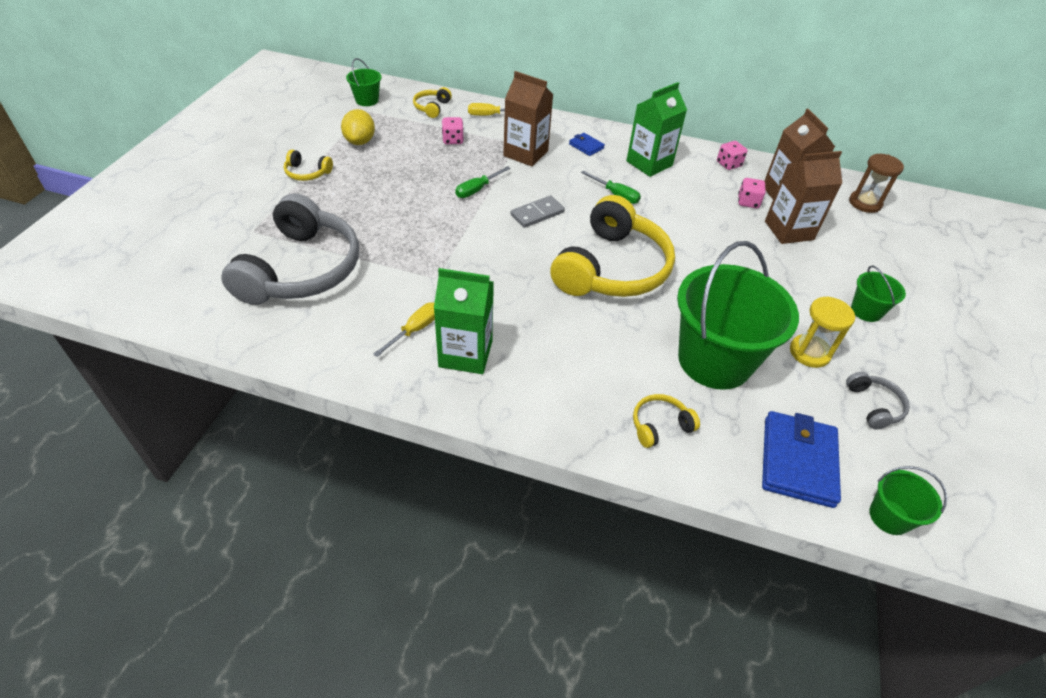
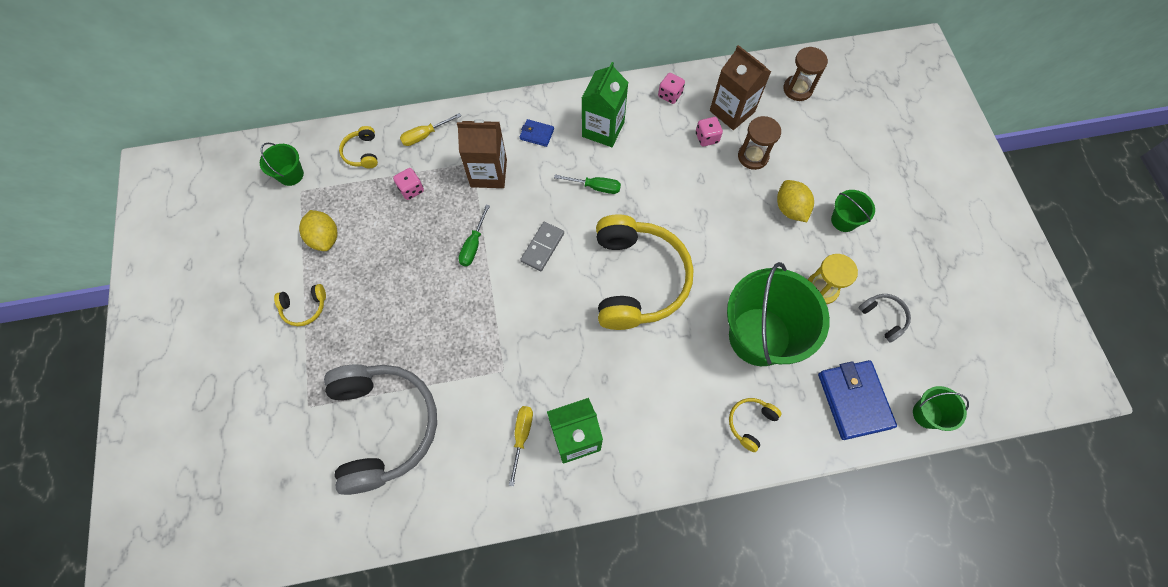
camera: 25 degrees left, 20 degrees up
brown carton [765,151,842,244] -> brown hourglass [738,116,781,170]
none -> yellow lemon [777,180,814,222]

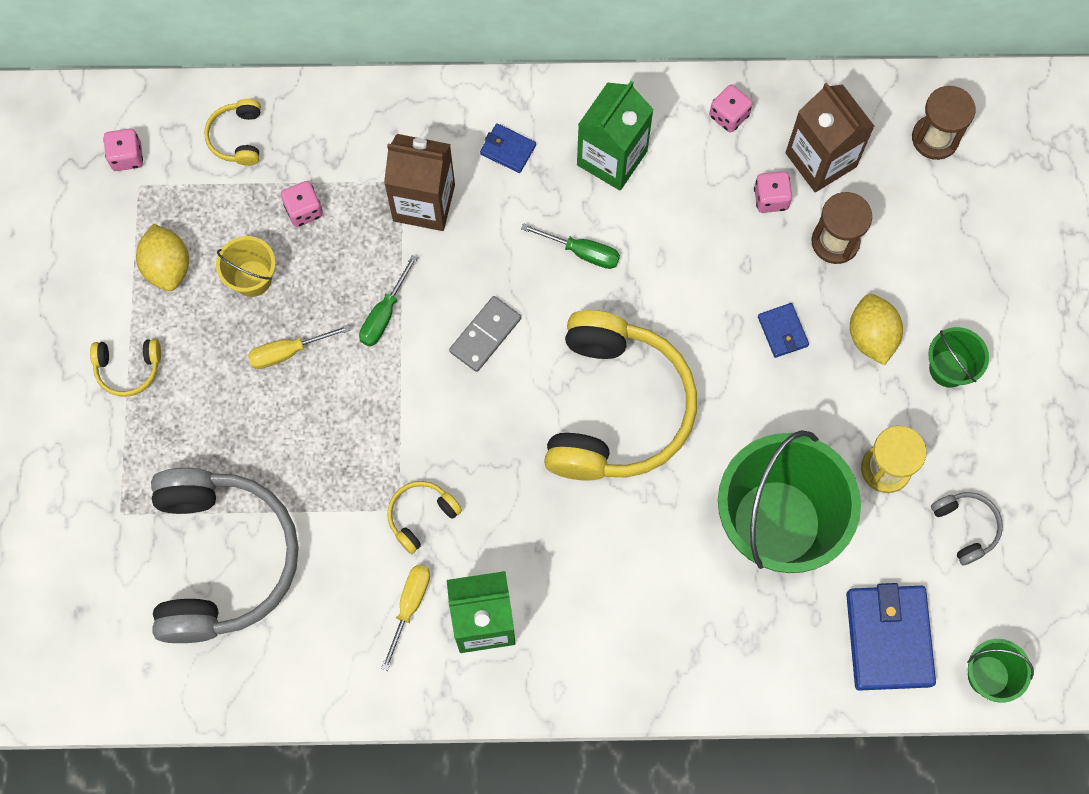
camera: 10 degrees right, 5 degrees up
green bucket [260,143,304,186] -> pink dice [103,129,143,171]
yellow screwdriver [400,113,461,146] -> yellow screwdriver moved to [248,324,350,369]
yellow headphones [729,398,782,452] -> yellow headphones moved to [387,481,462,554]
none -> yellow bucket [216,236,276,297]
none -> blue wallet [758,303,809,358]

